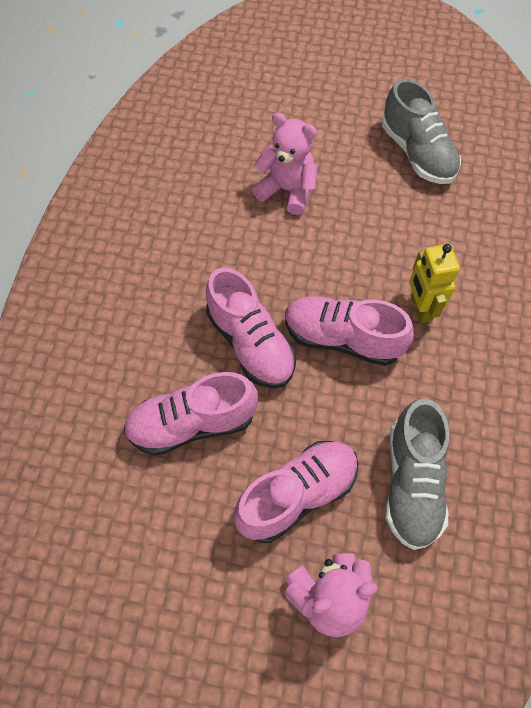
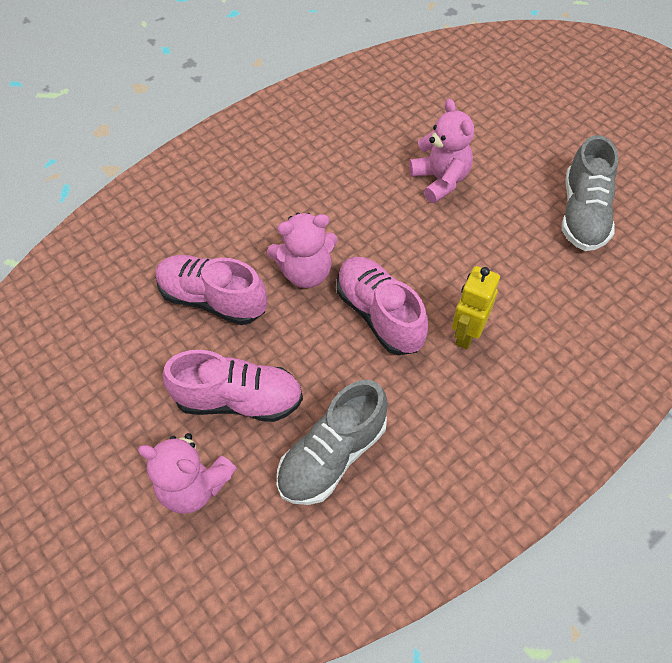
camera: 40 degrees right, 5 degrees down
pink shoe [206,268,296,388] -> pink teddy bear [267,213,338,288]

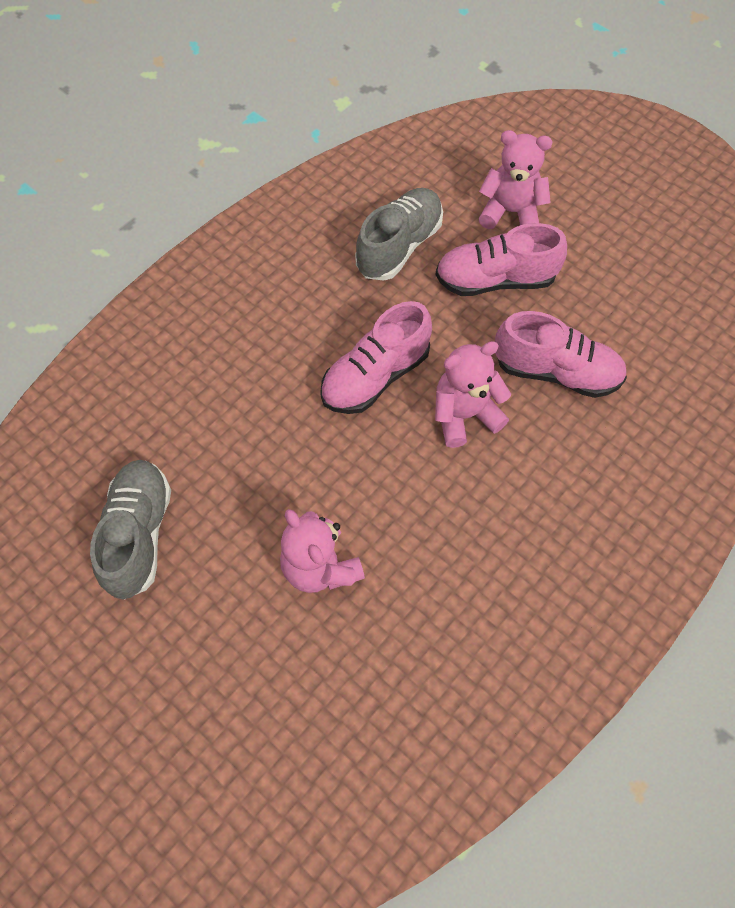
camera: 170 degrees right, 5 degrees up
pink shoe [337,257,428,355] -> pink shoe turned 90 degrees clockwise [320,301,432,414]
yellow robot [452,266,500,349] -> none

